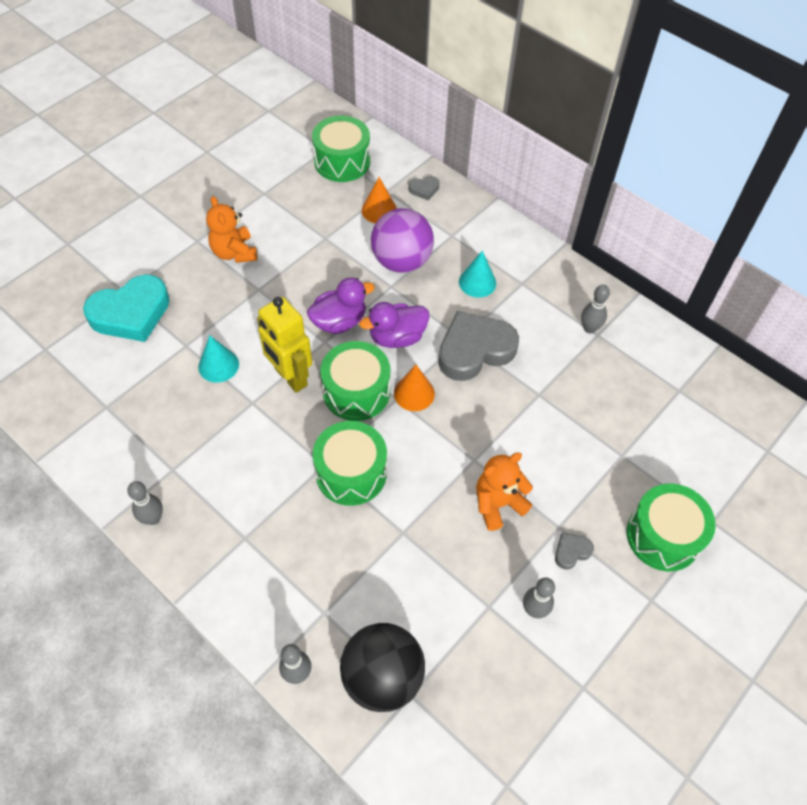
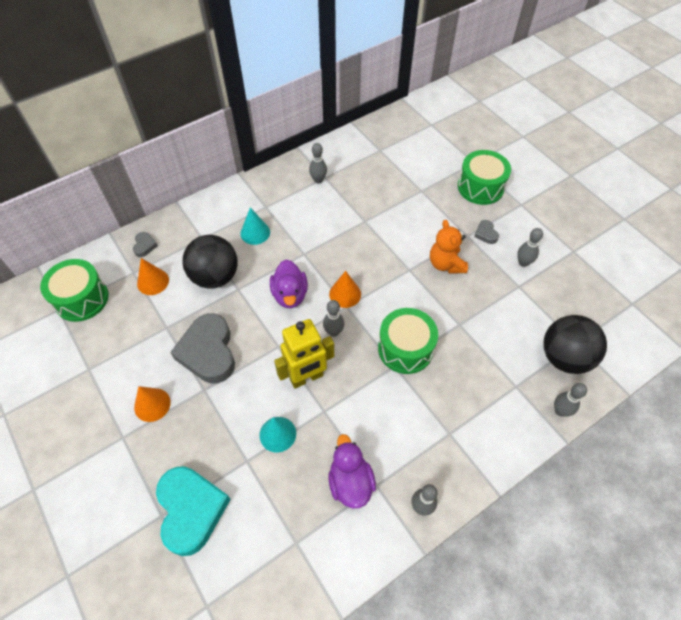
camera: 75 degrees left, 0 degrees up
orange teddy bear [206,196,257,263] -> orange cone [134,386,171,422]
purple duck [307,277,375,334] -> purple duck moved to [328,434,376,508]
green drum [320,341,390,421] -> grey bowling pin [323,300,344,337]
purple ball [371,208,434,273] -> black ball [183,235,238,289]
grey heart [438,311,519,381] -> grey heart moved to [170,313,235,383]

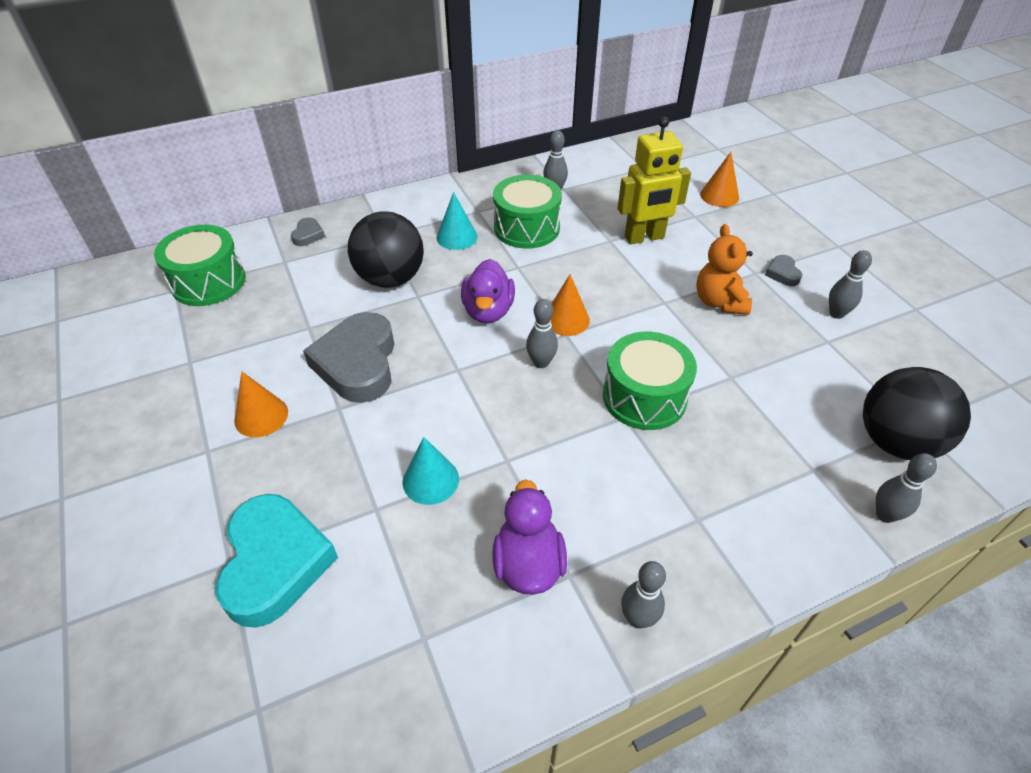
camera: 10 degrees right, 10 degrees down
orange cone [137,258,169,295] -> orange cone moved to [700,152,739,207]
yellow robot [274,319,334,389] -> yellow robot moved to [618,117,691,244]
green drum [458,150,511,205] -> green drum moved to [493,175,562,249]

